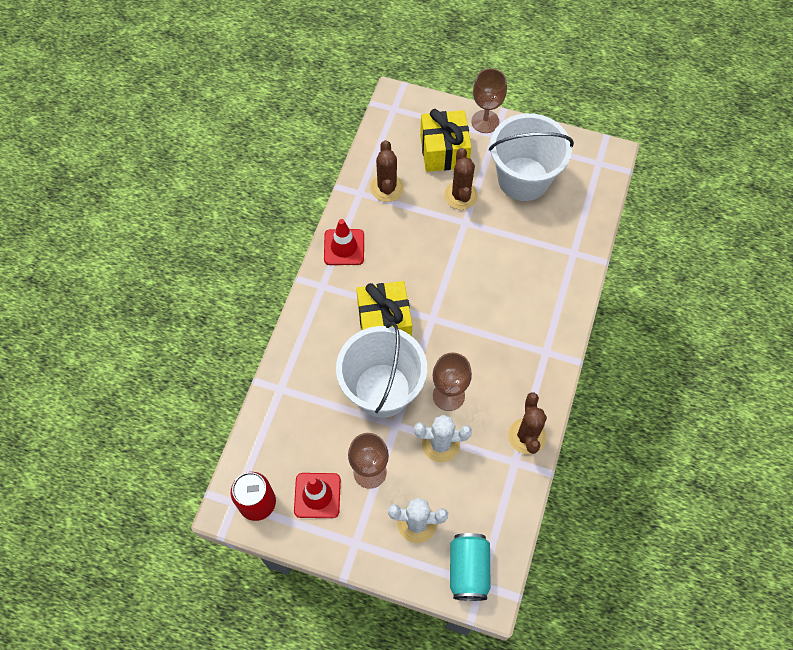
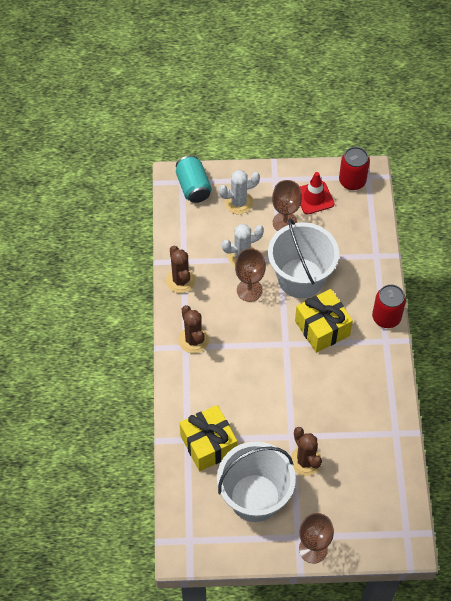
camera: 160 degrees right, 5 degrees down
red traffic cone [324,219,364,265] -> none
brown cactus [370,140,404,202] -> brown cactus moved to [178,305,209,353]
yellow gift [420,109,471,172] -> yellow gift moved to [179,405,237,471]
none -> red can [372,284,406,328]

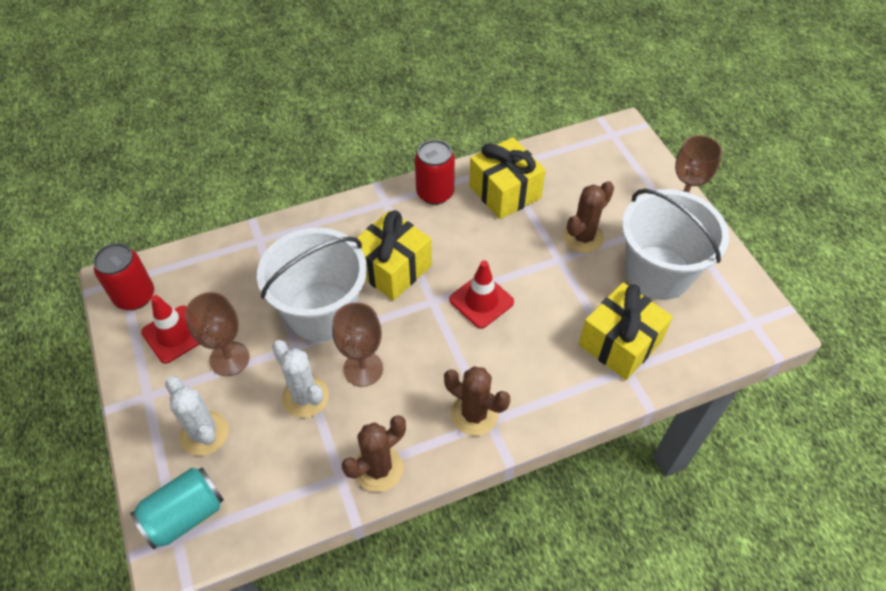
camera: 110 degrees left, 5 degrees down
brown cactus [178,305,209,353] -> brown cactus turned 75 degrees clockwise [444,366,510,436]
red can [372,284,406,328] -> red can moved to [415,140,455,205]
none -> red traffic cone [449,260,514,329]
none -> yellow gift [469,137,546,219]

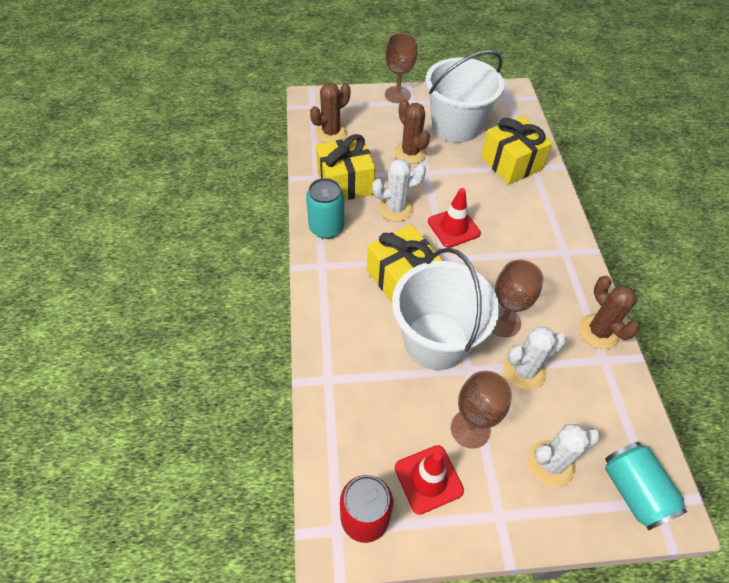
camera: 75 degrees left, 0 degrees up
red can [415,140,455,205] -> turquoise can [306,178,344,239]
brown cactus [444,366,510,436] -> brown cactus moved to [310,83,350,143]
none -> white cactus [372,159,426,222]

